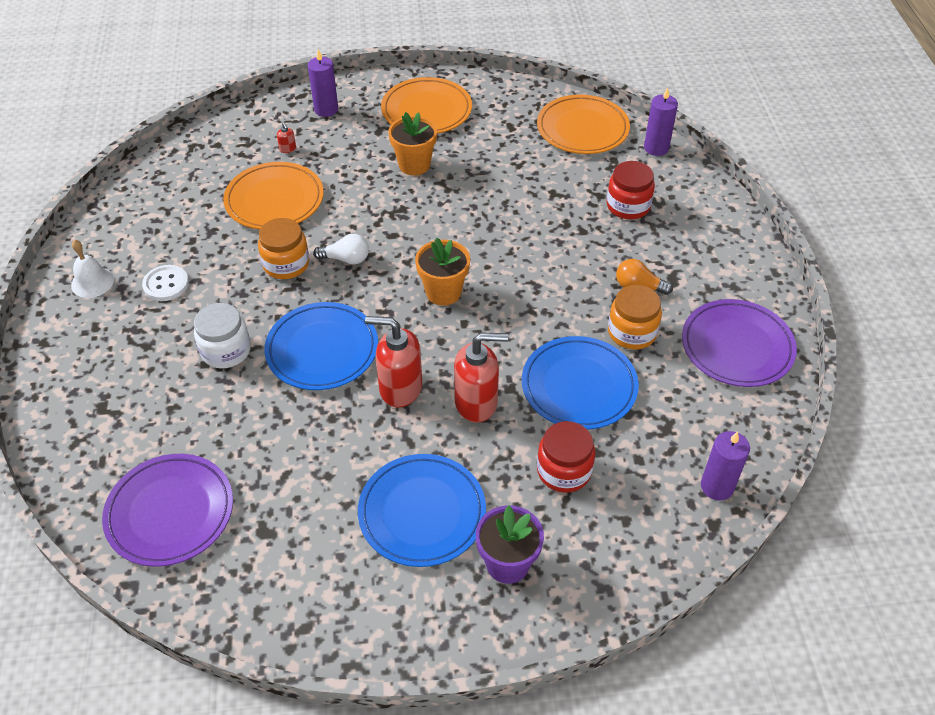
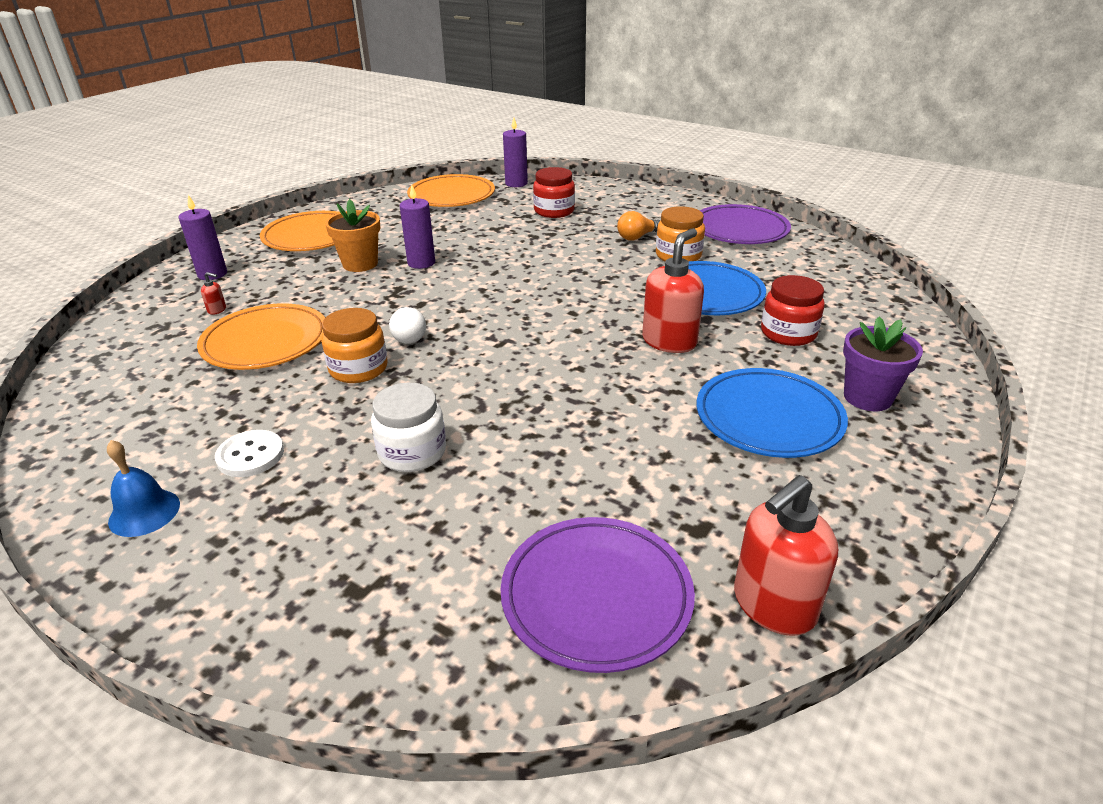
camera: 50 degrees left, 15 degrees down
white bell [71,240,114,298] -> blue bell [107,440,180,537]
blue plate [264,302,378,390] -> none
white light bulb [313,234,369,264] -> white light bulb turned 120 degrees clockwise [389,307,426,344]
red soap dispenser [365,316,422,408] -> red soap dispenser moved to [734,475,838,636]
orange flower pot [415,238,470,306] -> none
purple candle [701,431,750,501] -> purple candle moved to [400,185,435,269]

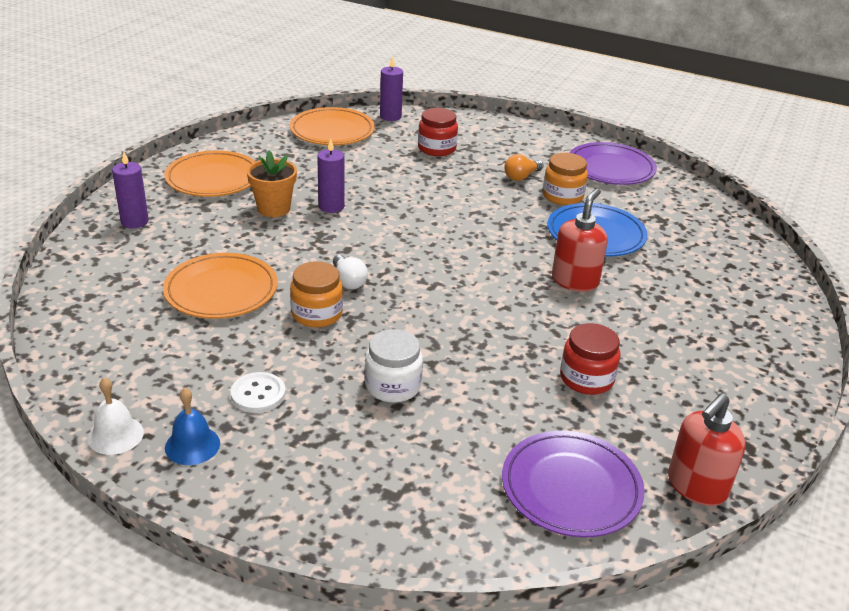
camera: 10 degrees left, 0 degrees up
red soap dispenser [201,272,226,315] -> none
blue plate [697,368,848,458] -> none
red jar [761,275,825,346] -> red jar moved to [560,323,620,395]
purple flower pot [843,317,923,411] -> none
none -> white bell [88,377,144,455]

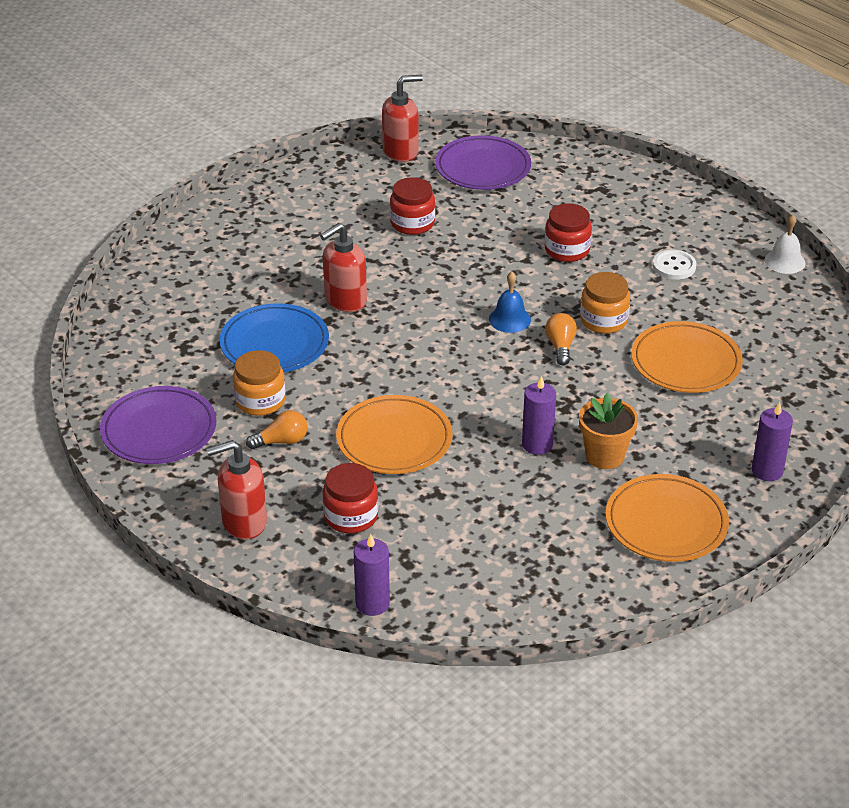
camera: 155 degrees left, 5 degrees up
blue bell [165,388,220,465] -> blue bell moved to [489,272,531,333]
orange plate [290,107,375,145] -> orange plate moved to [336,395,453,474]
white light bulb [333,255,368,289] -> orange light bulb [545,313,577,365]
white jar [365,329,423,403] -> red jar [545,203,592,262]
none -> red soap dispenser [206,440,267,540]

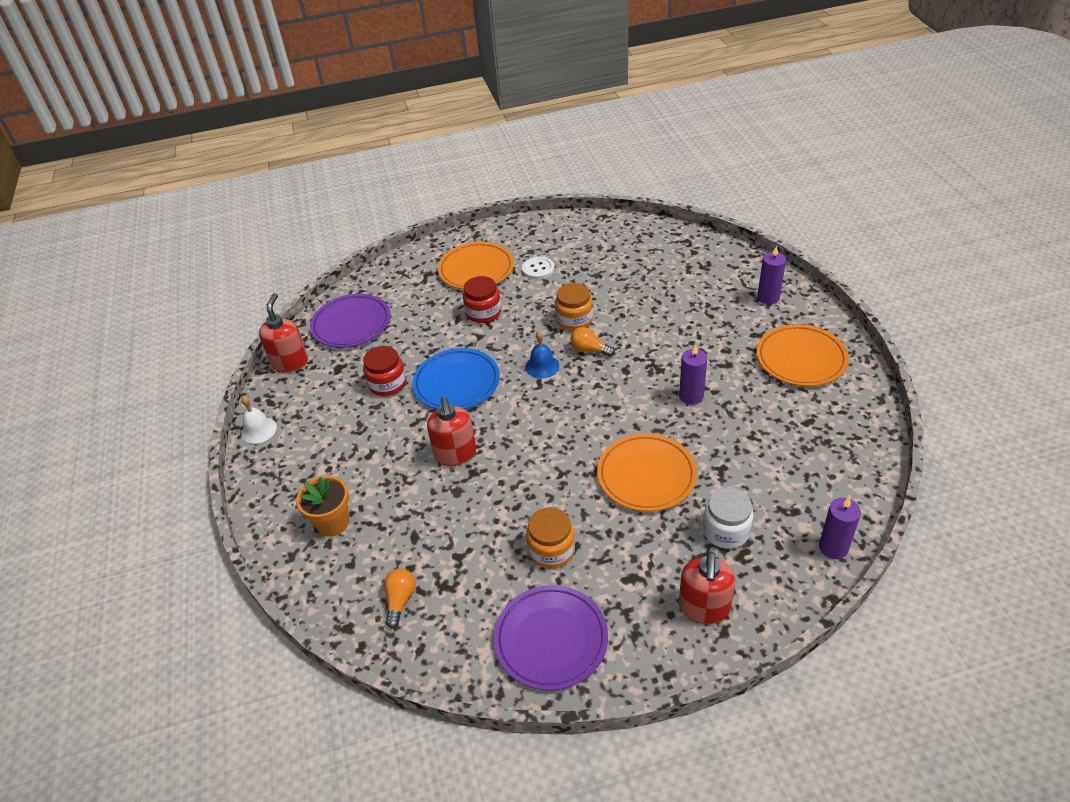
camera: 60 degrees left, 5 degrees up
blue plate [219,304,329,372] -> blue plate moved to [412,348,500,410]
orange light bulb [246,410,307,449] -> orange light bulb moved to [384,568,416,629]
red jar [322,463,379,533] -> white jar [703,488,754,549]
orange flower pot [579,393,638,469] -> orange flower pot moved to [296,476,349,537]
orange plate [631,321,743,393] -> orange plate moved to [438,242,514,289]
white bell [765,214,806,274] -> white bell moved to [241,396,277,444]

